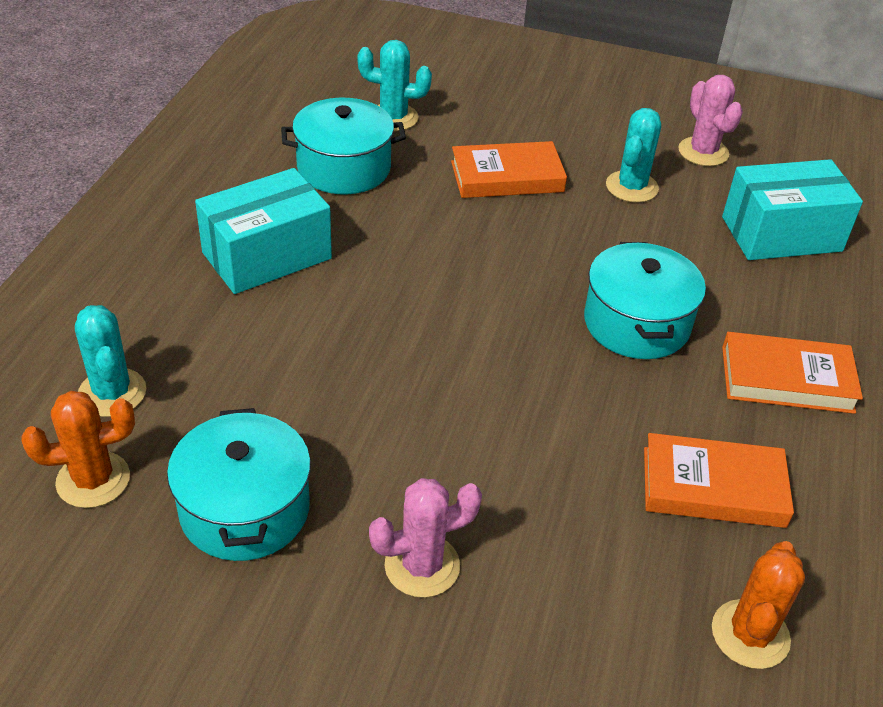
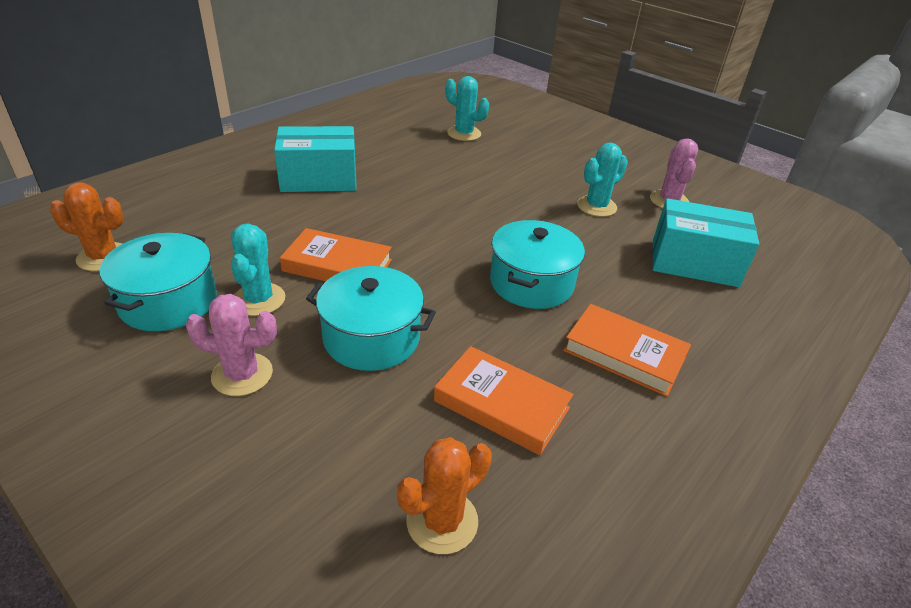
camera: 25 degrees right, 5 degrees down
turquoise cactus [75,305,146,417] -> turquoise cactus moved to [231,224,285,316]
turquoise pot [281,98,406,194] -> turquoise pot moved to [306,266,436,371]
orange book [451,141,567,198] -> orange book moved to [280,228,392,281]

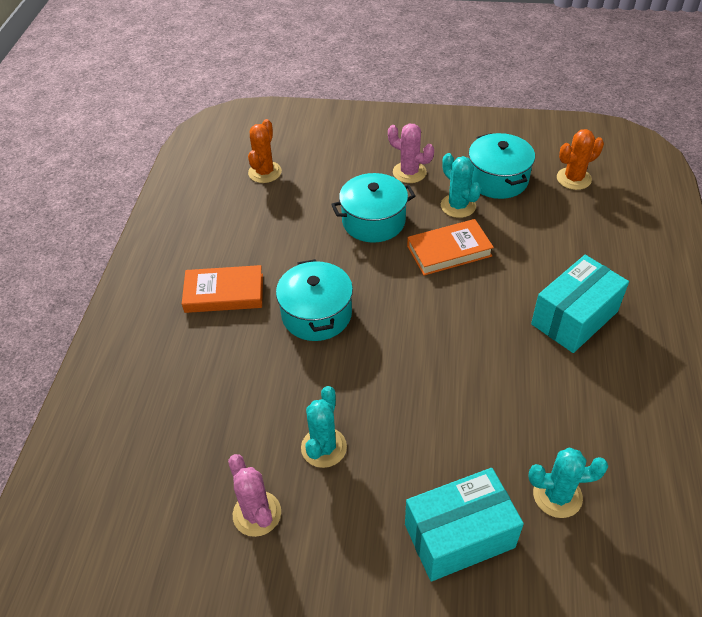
camera: 150 degrees right, 10 degrees up
pink cactus [185,294,277,396] -> pink cactus turned 60 degrees clockwise [388,124,434,183]
orange book [434,346,573,455] -> none
turquoise box [652,198,759,287] -> turquoise box moved to [405,468,524,582]

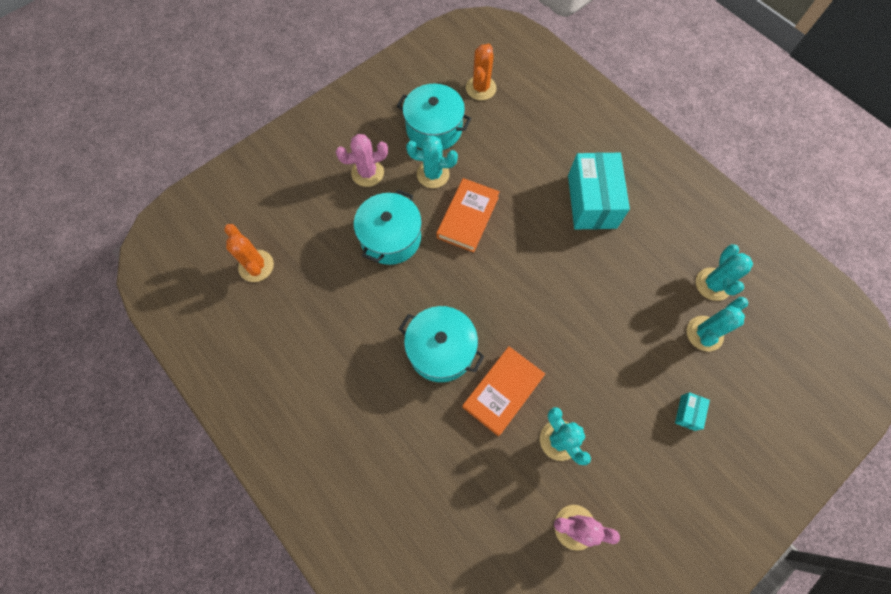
camera: 50 degrees left, 20 degrees up
orange book [182,265,263,313] -> orange book moved to [462,346,545,436]
turquoise box [405,468,524,582] -> turquoise box [675,392,710,431], size x0.42
none -> turquoise cactus [696,244,753,301]

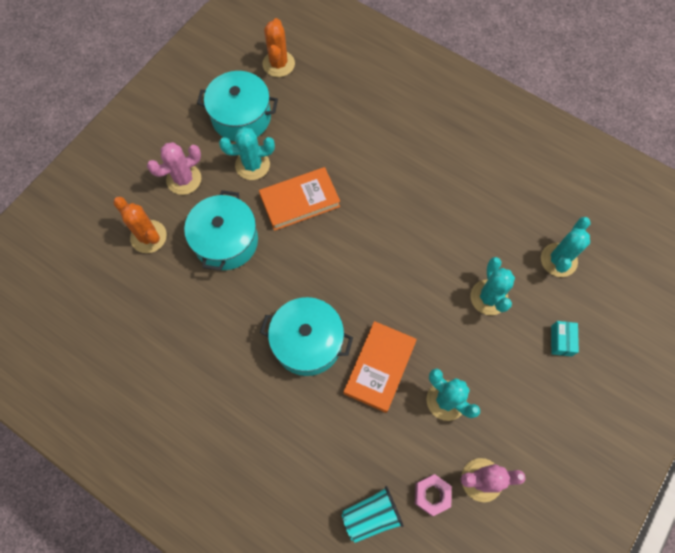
camera: 15 degrees left, 0 degrees up
orange cactus [224,224,274,282] -> orange cactus moved to [113,197,167,253]
orange book [437,178,500,253] -> orange book turned 60 degrees clockwise [259,167,340,231]
turquoise box [568,152,630,229] -> none
turquoise cactus [696,244,753,301] -> turquoise cactus moved to [471,257,515,315]
none -> turquoise cup [341,486,404,543]
none -> pink nut [415,474,452,516]

